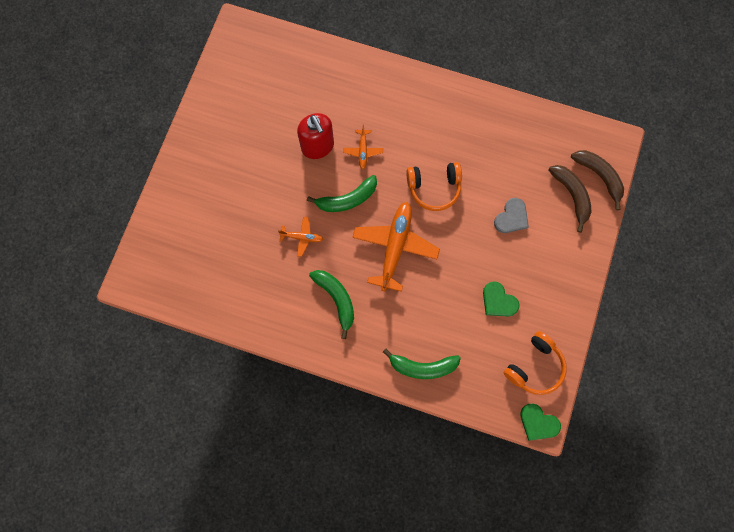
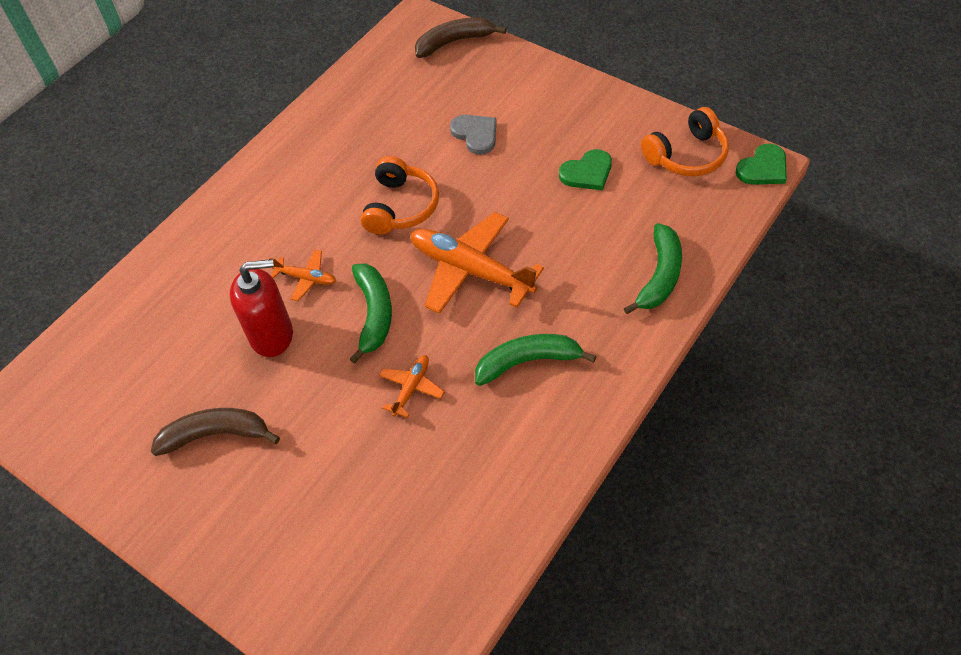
camera: 70 degrees left, 20 degrees down
orange headphones [504,331,567,395] -> orange headphones turned 90 degrees clockwise [641,107,729,177]
brown banana [548,165,592,233] -> brown banana moved to [150,408,280,456]

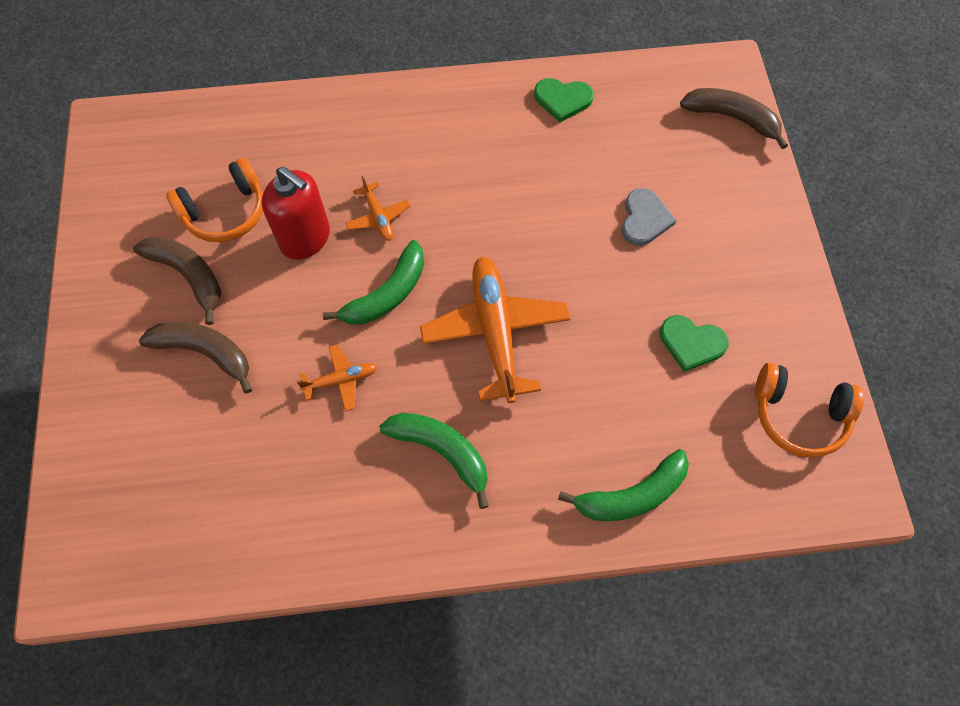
camera: 45 degrees right, 10 degrees up
orange headphones [361,156,439,235] -> orange headphones moved to [166,158,263,242]
green heart [736,144,787,185] -> green heart moved to [534,78,594,122]
none -> brown banana [139,322,252,394]

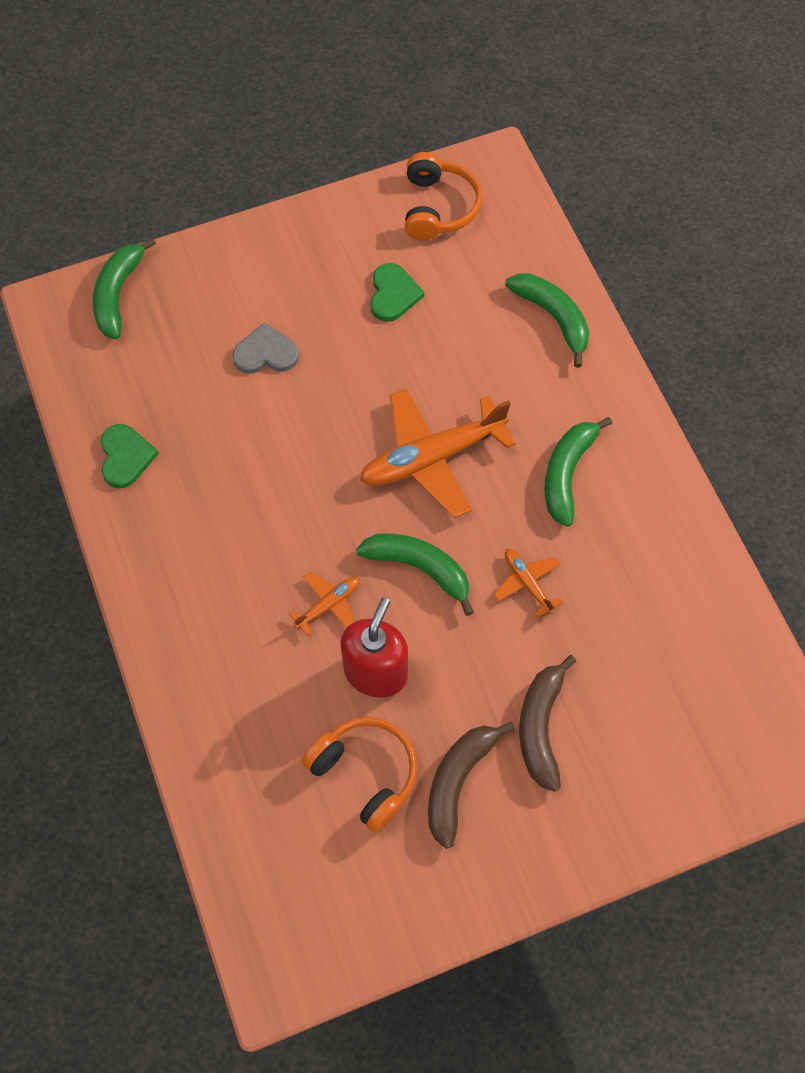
camera: 105 degrees left, 0 degrees up
brown banana [680,88,788,149] -> green banana [93,238,156,339]

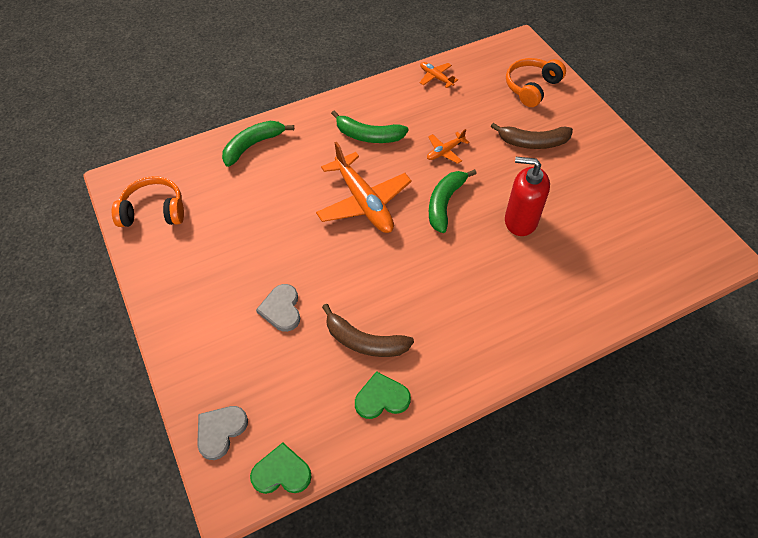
camera: 95 degrees left, 10 degrees down
green banana [93,238,156,339] -> grey heart [197,406,248,460]
orange plane [289,571,360,636] -> orange plane moved to [420,62,458,88]
orange headphones [302,717,417,833] -> orange headphones moved to [506,58,566,107]
green heart [370,263,424,322] -> green heart moved to [250,442,312,494]
brown banana [428,722,515,849] -> brown banana moved to [322,304,414,357]

